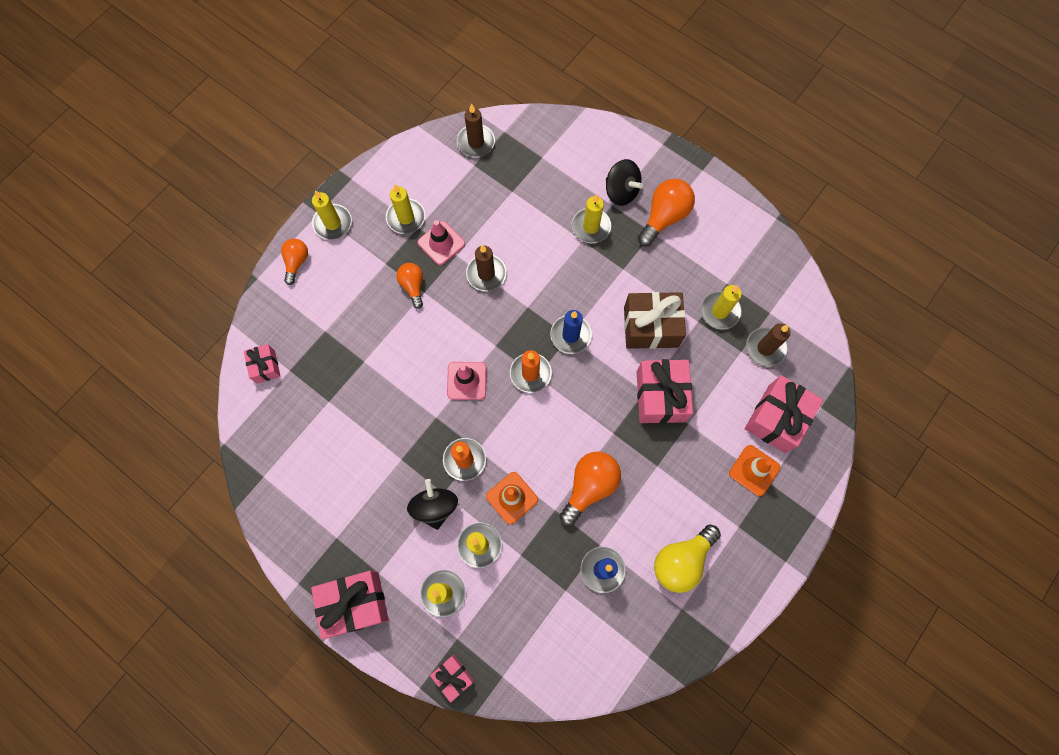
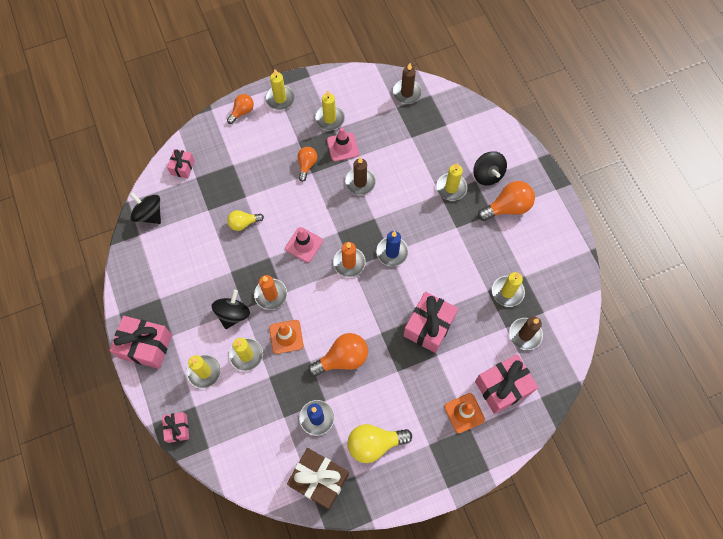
camera: 30 degrees right, 5 degrees down
brown gift [624,292,686,349] -> brown gift moved to [287,448,349,510]
none -> black spinning top [129,192,161,224]
none -> yellow light bulb [227,210,264,231]

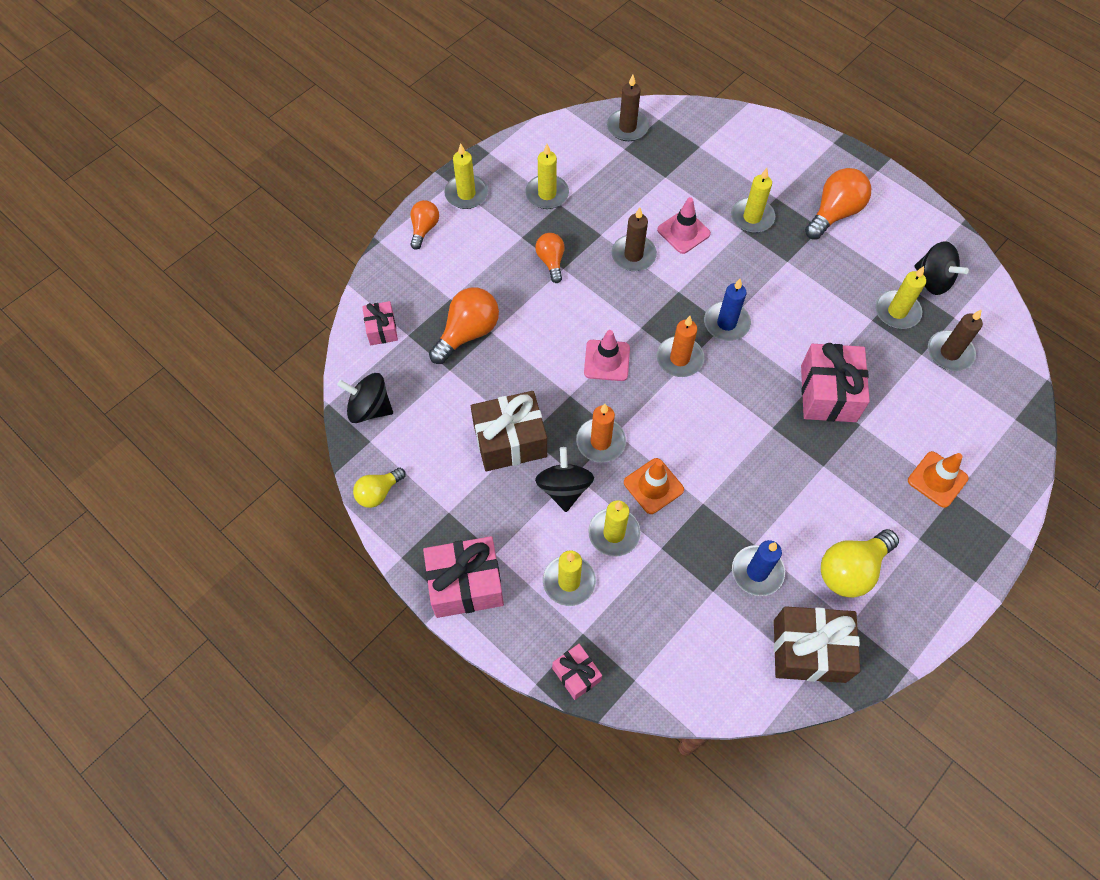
camera: 25 degrees left, 5 degrees down
yellow light bulb [227,210,264,231] -> yellow light bulb moved to [353,468,406,508]
orange light bulb [308,333,368,377] -> orange light bulb moved to [429,287,499,364]
pink traffic cone [327,127,359,161] -> pink traffic cone moved to [657,197,711,254]
black spinning top [473,151,507,185] -> black spinning top moved to [914,241,969,295]
pink gift [475,354,538,414] -> none
none -> brown gift [471,391,547,471]

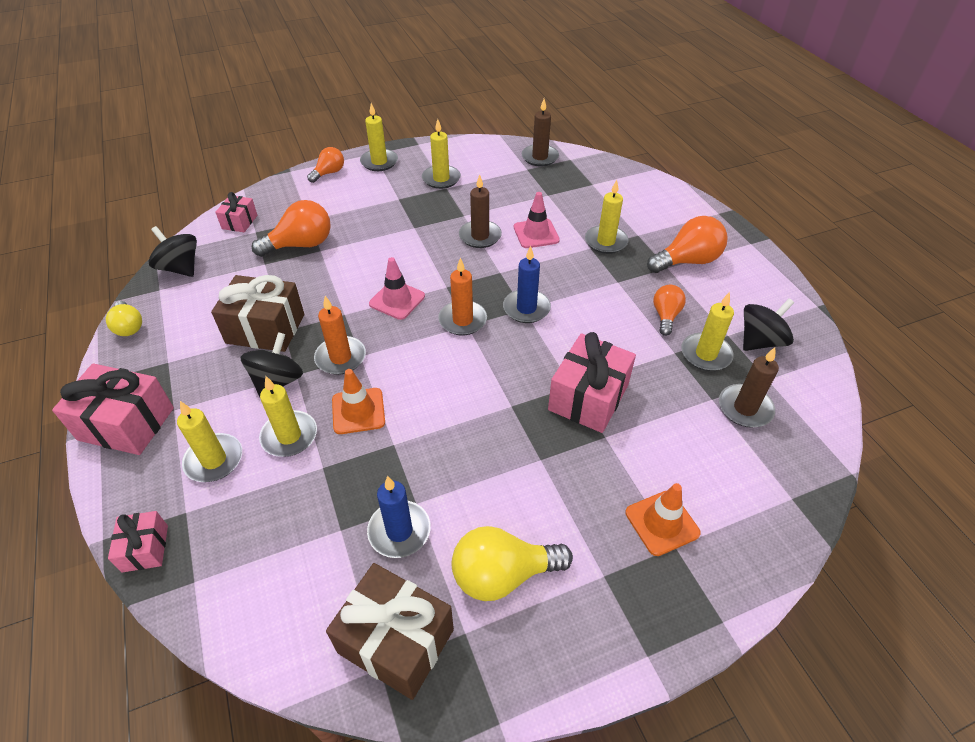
camera: 25 degrees right, 15 degrees down
yellow light bulb [353,468,406,508] -> yellow light bulb turned 105 degrees counterclockwise [106,301,142,336]
orange light bulb [535,233,564,283] -> orange light bulb moved to [653,285,686,336]
black spinning top [914,241,969,295] -> black spinning top turned 105 degrees counterclockwise [743,299,794,351]

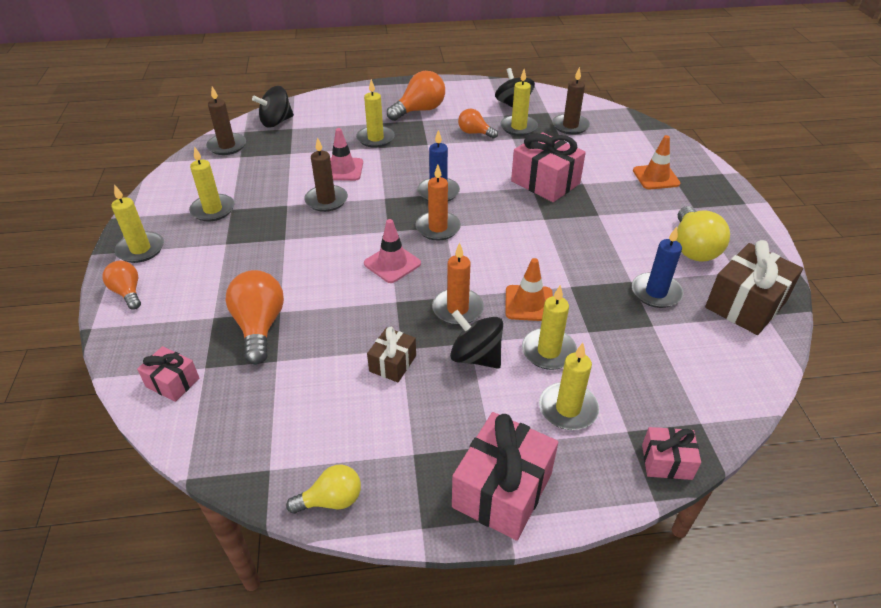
camera: 75 degrees left, 5 degrees down
black spinning top [148,226,197,277] -> black spinning top moved to [252,86,294,128]
brown gift [211,275,304,352] -> brown gift [367,327,416,382], size x0.55
orange light bulb [647,216,728,273] -> orange light bulb turned 60 degrees clockwise [387,71,445,121]

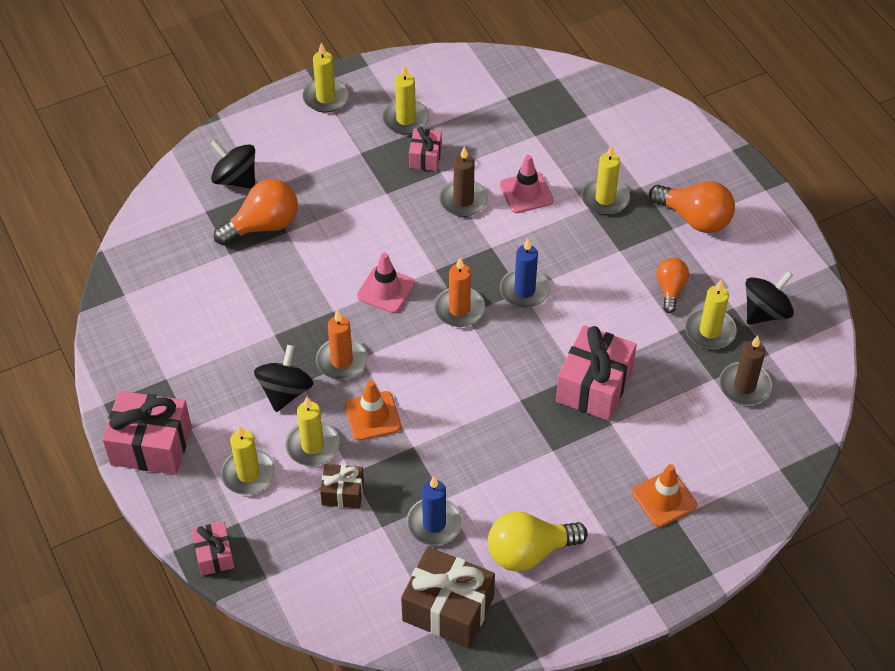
camera: 70 degrees right, 10 degrees up
orange light bulb [103,261,141,310] -> none
pink gift [137,346,199,402] -> pink gift moved to [409,127,442,171]
brown candle [206,86,246,155] -> none
black spinning top [252,86,294,128] -> black spinning top moved to [211,139,255,189]
yellow light bulb [286,464,361,514] -> none
brown gift [367,327,416,382] -> brown gift moved to [320,464,364,508]

